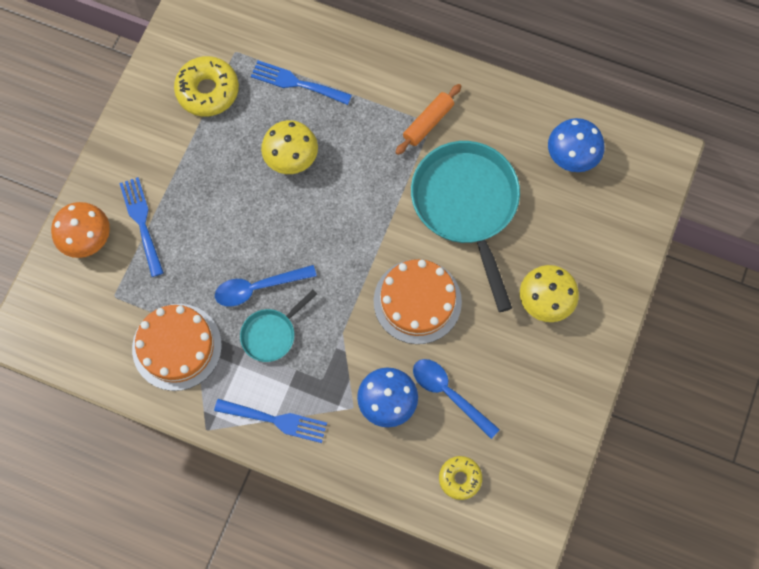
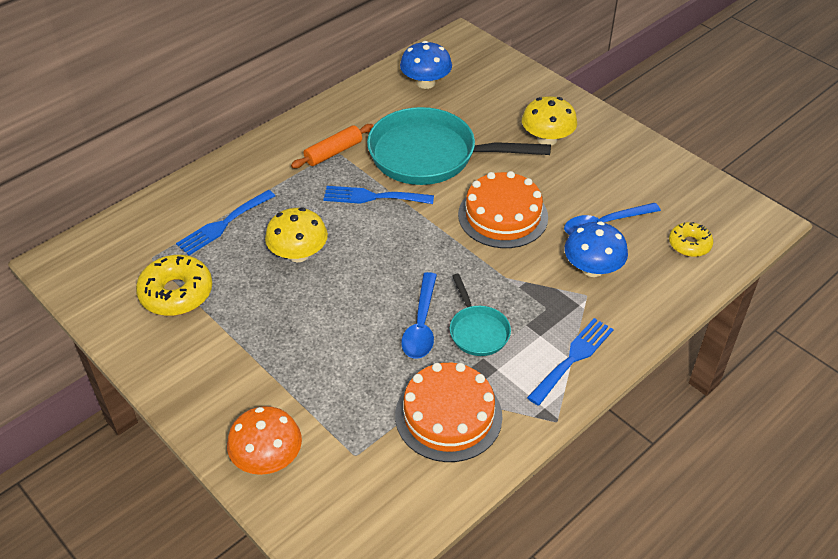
camera: 65 degrees left, 25 degrees down
blue fork [119,177,164,277] -> blue fork moved to [323,186,434,204]
orange rolling pin [395,84,461,155] -> orange rolling pin turned 75 degrees clockwise [291,124,373,168]

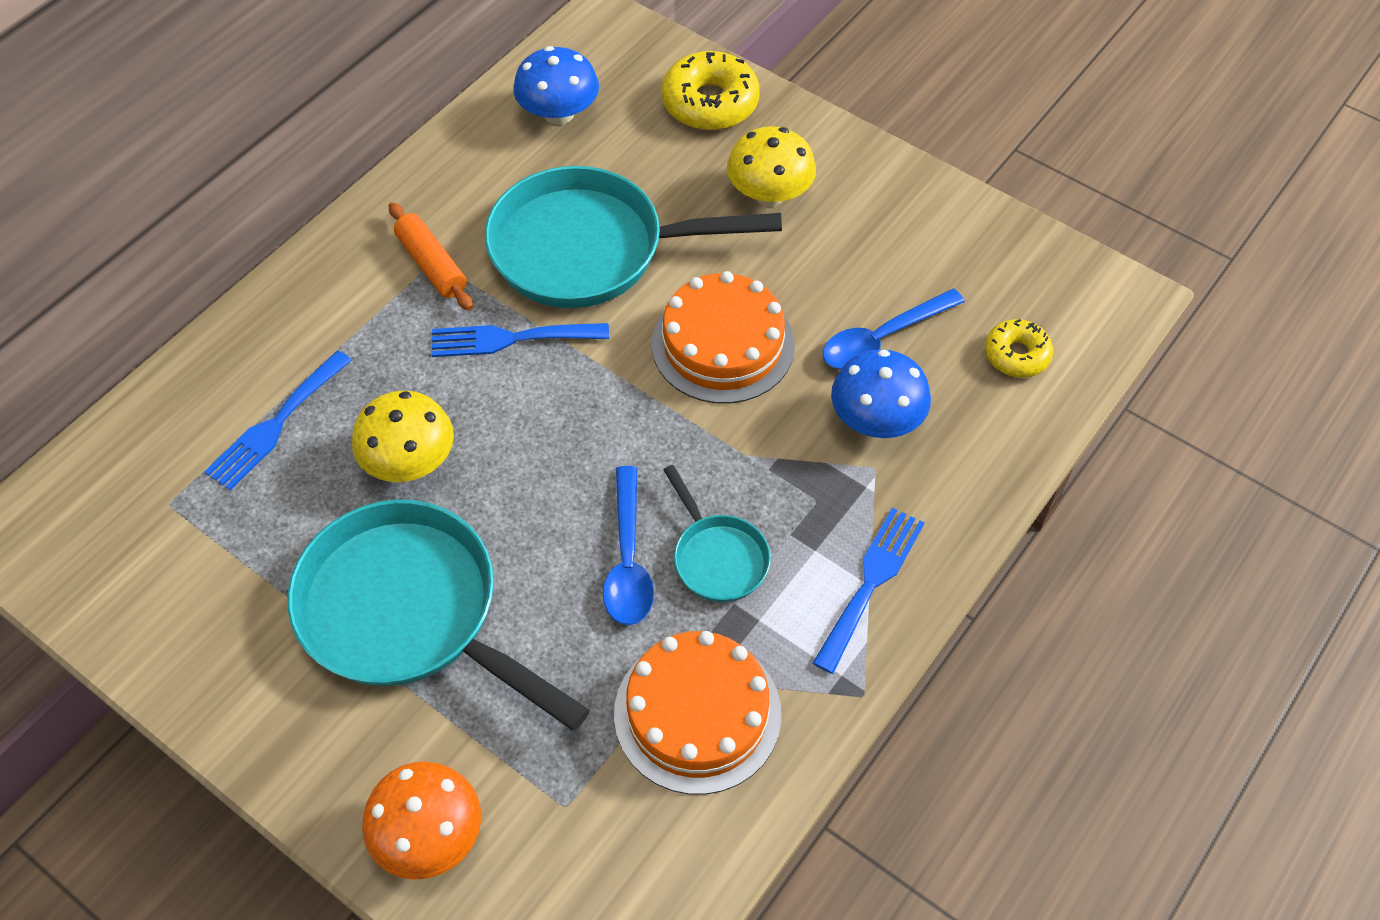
camera: 10 degrees left, 10 degrees up
yellow donut [136,255,212,316] -> yellow donut moved to [661,51,760,130]
orange rolling pin [291,124,373,168] -> orange rolling pin turned 75 degrees counterclockwise [389,202,473,311]
none -> turquoise pan [288,500,590,731]

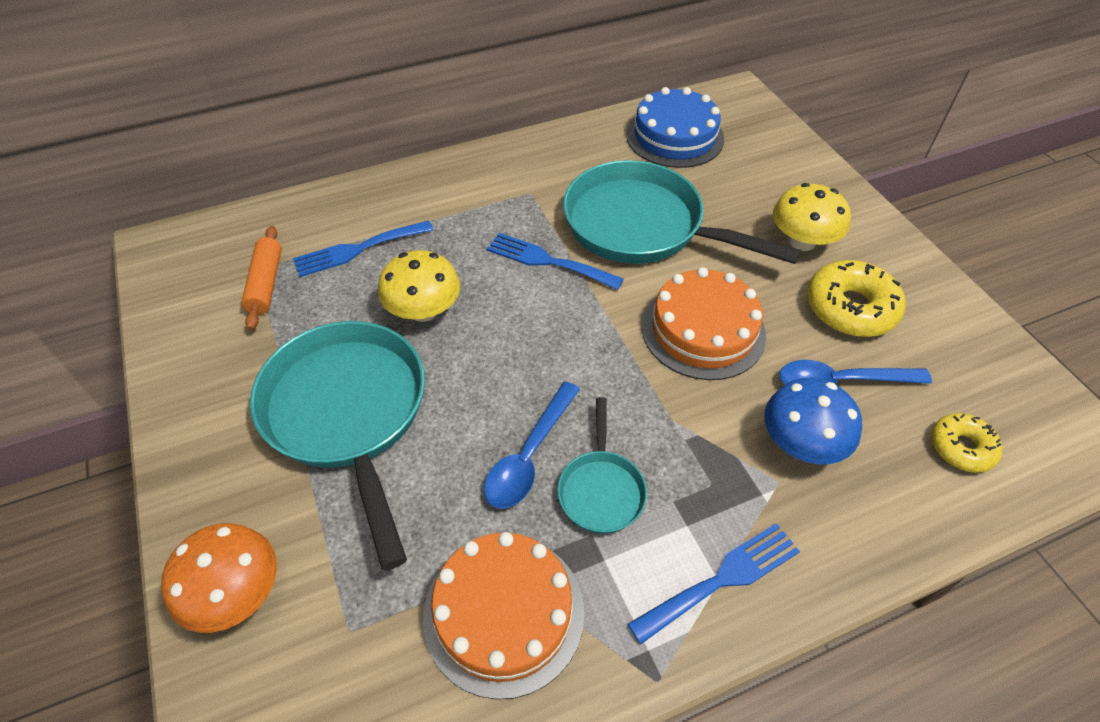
camera: 30 degrees right, 5 degrees down
orange rolling pin [389,202,473,311] -> orange rolling pin moved to [241,226,282,330]
blue mushroom [513,46,599,125] -> blue cake [626,87,724,168]
yellow donut [661,51,760,130] -> yellow donut moved to [807,260,906,337]

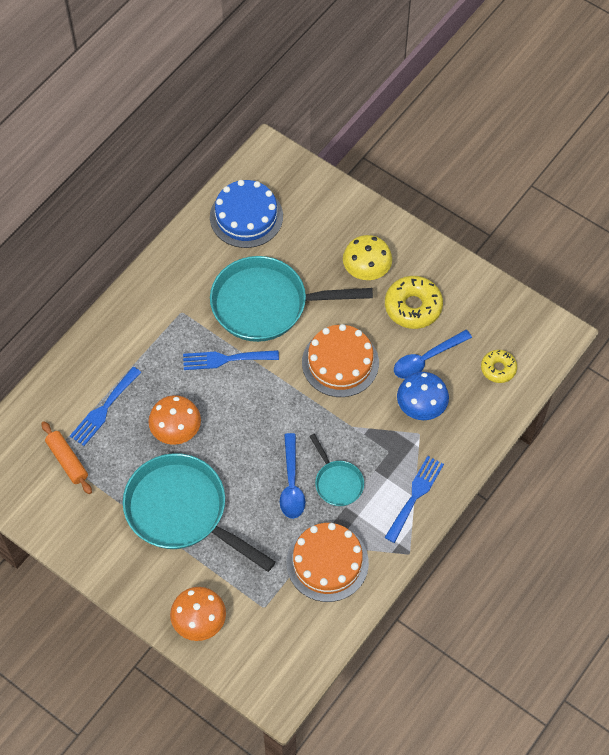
camera: 30 degrees left, 10 degrees up
yellow mushroom [378,250,460,322] -> orange mushroom [148,395,201,445]

